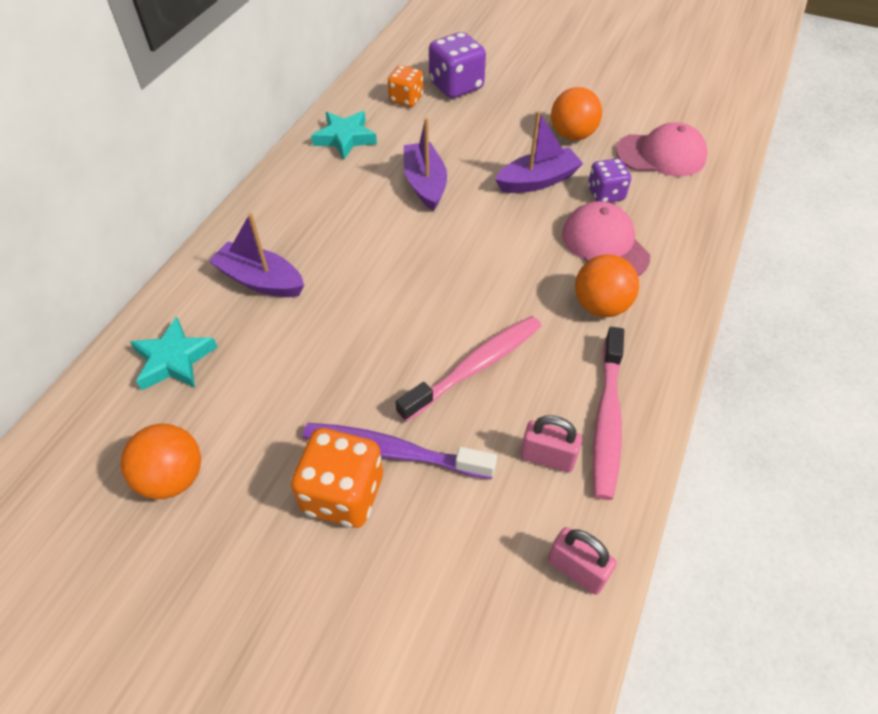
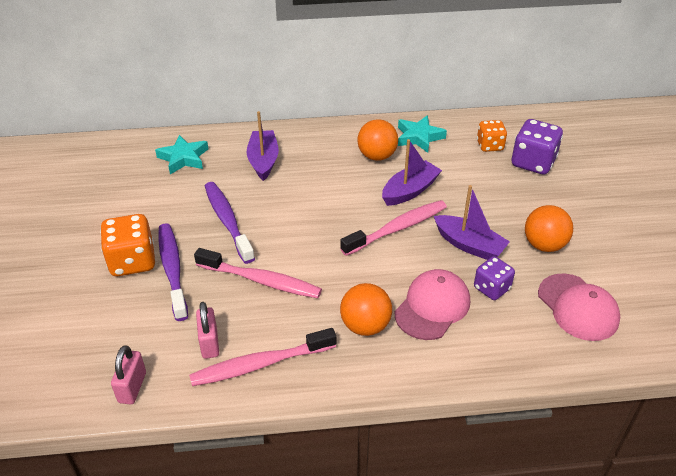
camera: 60 degrees right, 10 degrees down
orange ball [121,424,201,499] -> orange ball moved to [357,119,398,161]
none -> purple toothbrush [205,182,255,264]
none -> pink toothbrush [340,200,447,256]

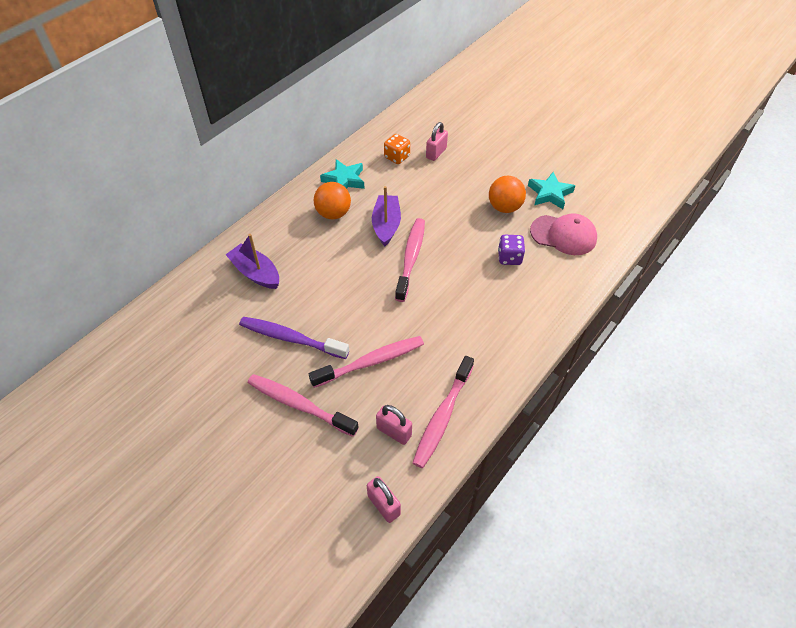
camera: 45 degrees left, 10 degrees up
orange dice [100,214,155,276] -> none
turquoise star [155,135,208,174] -> turquoise star moved to [528,172,575,209]
purple toothbrush [158,223,188,321] -> pink toothbrush [248,374,359,437]
orange ball [340,283,392,336] -> none
pink cap [394,269,470,340] -> none
purple boat [434,185,510,260] -> none
purple dice [512,119,563,174] -> pink padlock [426,122,448,161]

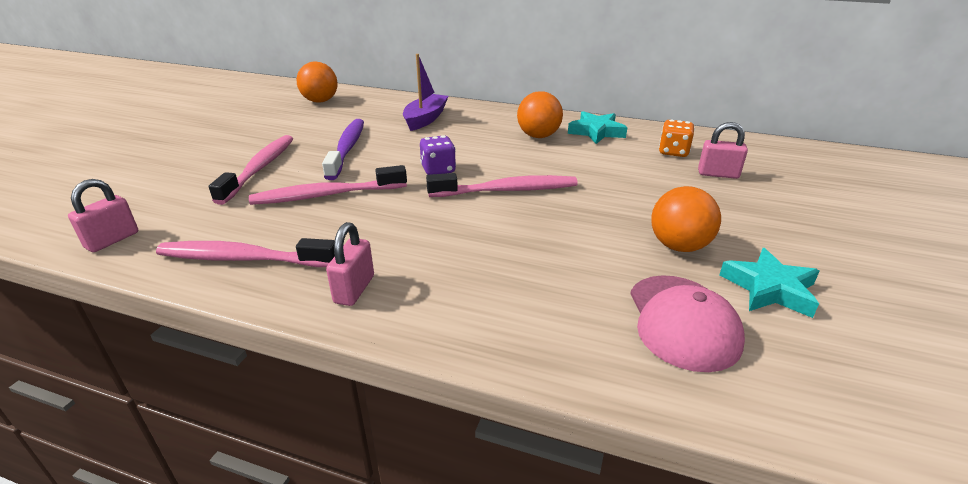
camera: 70 degrees right, 20 degrees down
pink toothbrush [309,336,424,388] -> pink toothbrush turned 120 degrees clockwise [249,165,407,205]
purple boat [372,186,401,246] -> none
pink padlock [376,405,412,445] -> pink padlock moved to [326,222,374,306]
purple dice [498,235,525,265] -> purple dice moved to [420,135,456,175]
none -> orange ball [297,62,338,102]

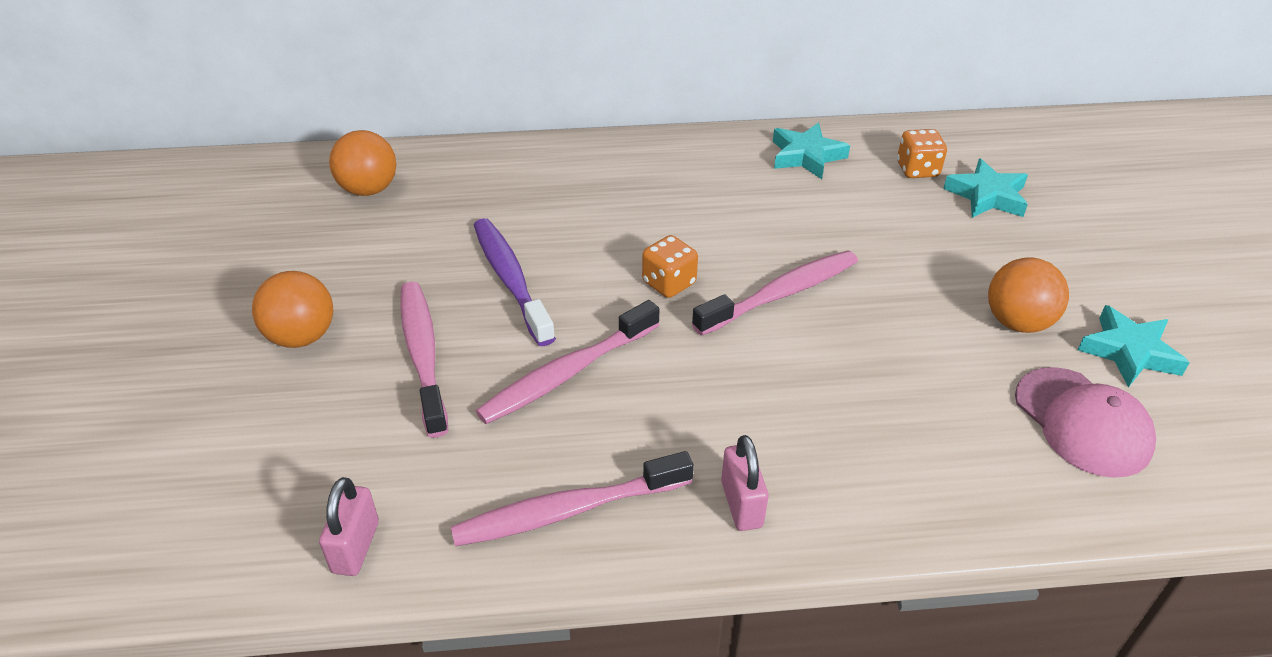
camera: 25 degrees left, 10 degrees up
purple boat [403,54,448,131] -> none
purple dice [420,135,456,175] -> orange dice [642,235,698,298]
orange ball [517,91,563,138] -> orange ball moved to [252,271,333,348]
pink padlock [698,122,748,179] -> turquoise star [943,159,1028,218]

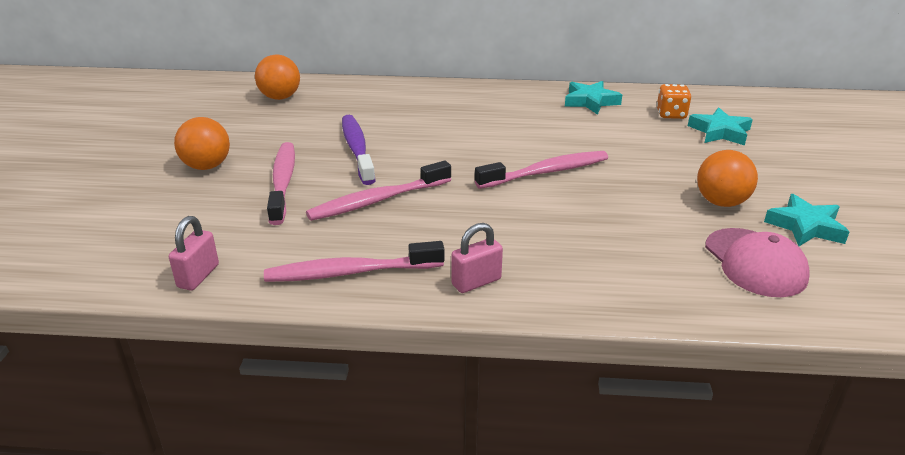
camera: 10 degrees right, 10 degrees down
orange dice [642,235,698,298] -> none
pink padlock [721,435,769,531] -> pink padlock turned 60 degrees clockwise [451,223,503,293]

